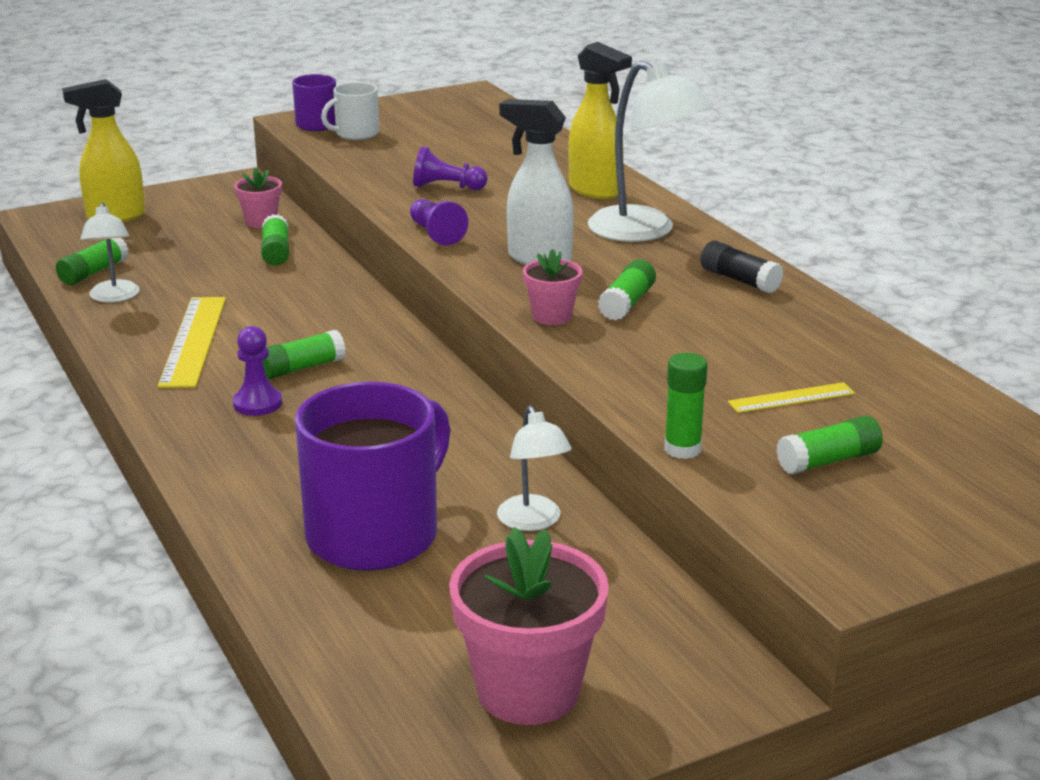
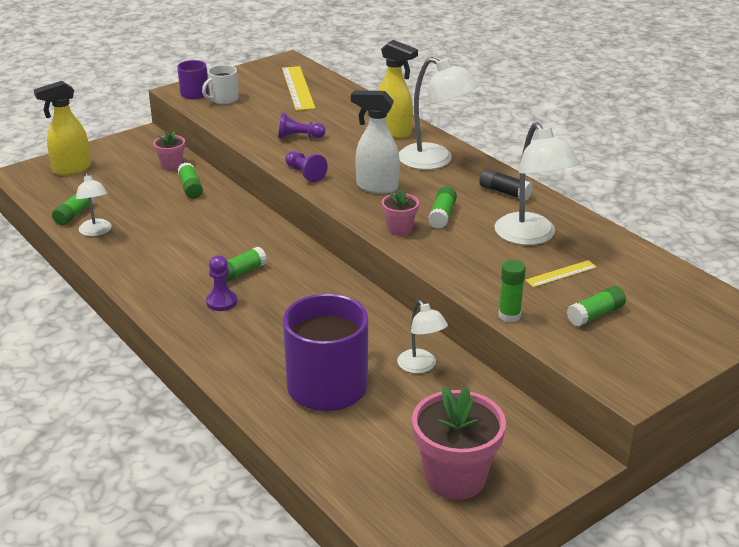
camera: 10 degrees left, 5 degrees up
yellow ruler [158,297,226,388] -> yellow ruler moved to [282,66,316,111]
none -> white lamp [494,122,580,245]

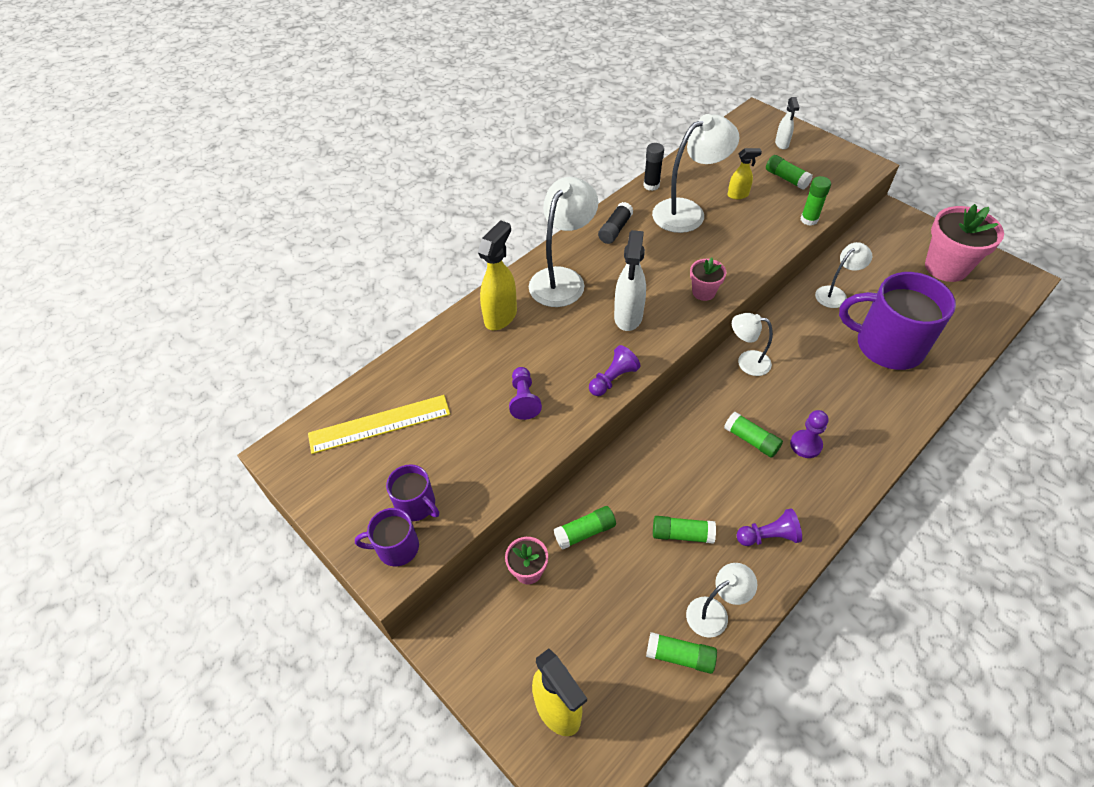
camera: 95 degrees left, 20 degrees up
white mug [202,65,239,104] -> purple mug [386,464,439,521]
green glue stick [428,187,457,229] -> green glue stick moved to [653,516,716,544]
yellow ruler [525,260,597,288] -> yellow spray bottle [728,148,762,199]
none -> black glue stick [643,143,664,191]
none -> white lamp [732,313,773,376]
none -> purple pawn [737,508,802,546]
none -> white spray bottle [775,97,799,149]

